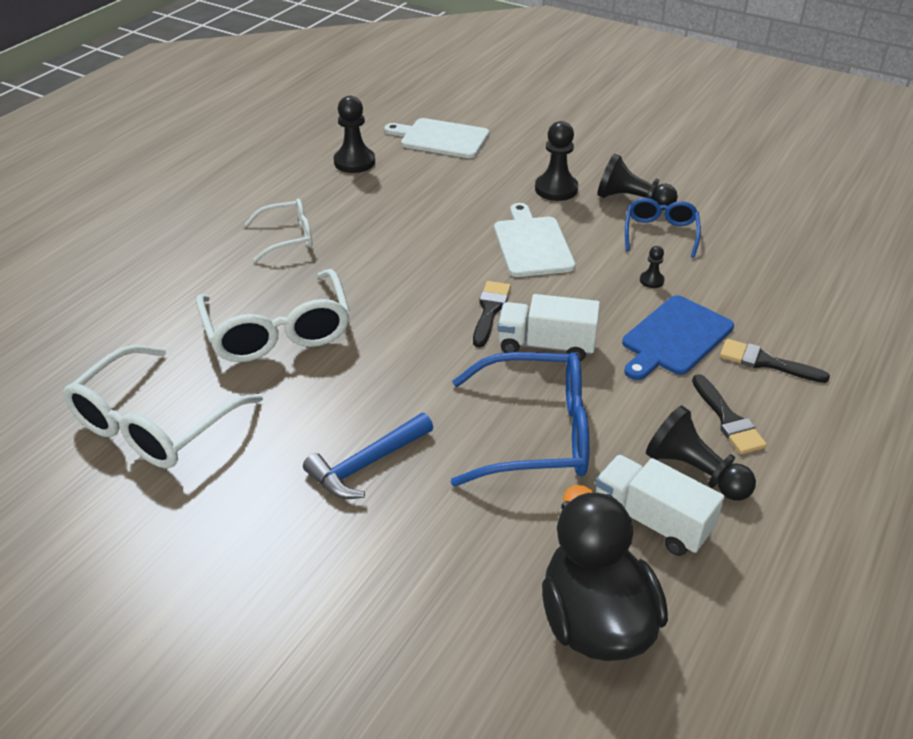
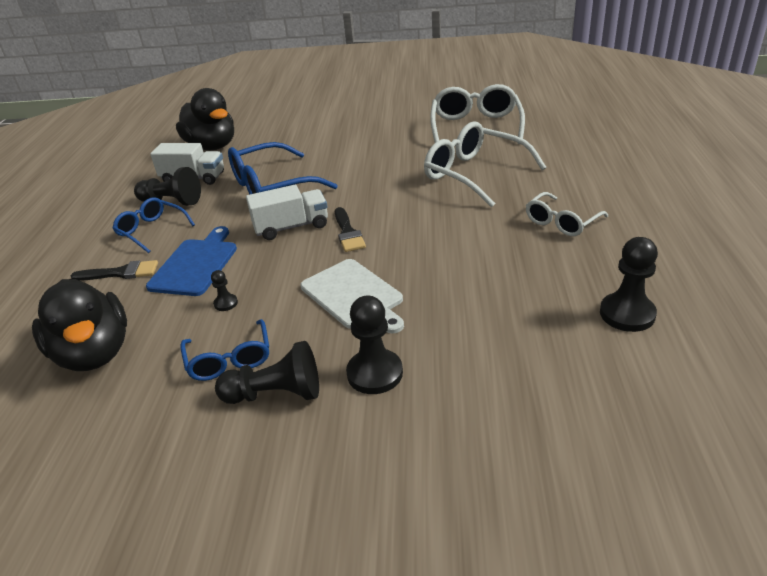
camera: 155 degrees right, 5 degrees down
blue hammer [303,413,433,499] -> none
white cutting board [384,118,489,158] -> none
black brush [692,374,767,454] -> blue glasses [112,197,195,253]
none -> black duck [32,279,127,371]

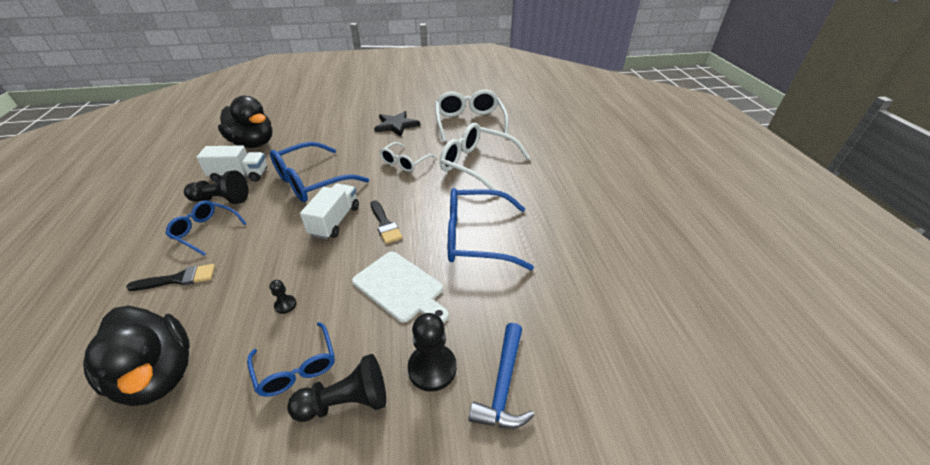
camera: 15 degrees left, 5 degrees up
blue cutting board [146,226,237,296] -> none
white truck [246,185,328,240] -> white truck turned 45 degrees counterclockwise [300,183,359,239]
white glasses [526,192,608,236] -> white glasses moved to [380,142,436,172]
black pawn [600,237,658,332] -> none
none -> black star [374,111,420,137]
none -> blue glasses [448,188,534,270]
none -> blue hammer [469,323,535,429]

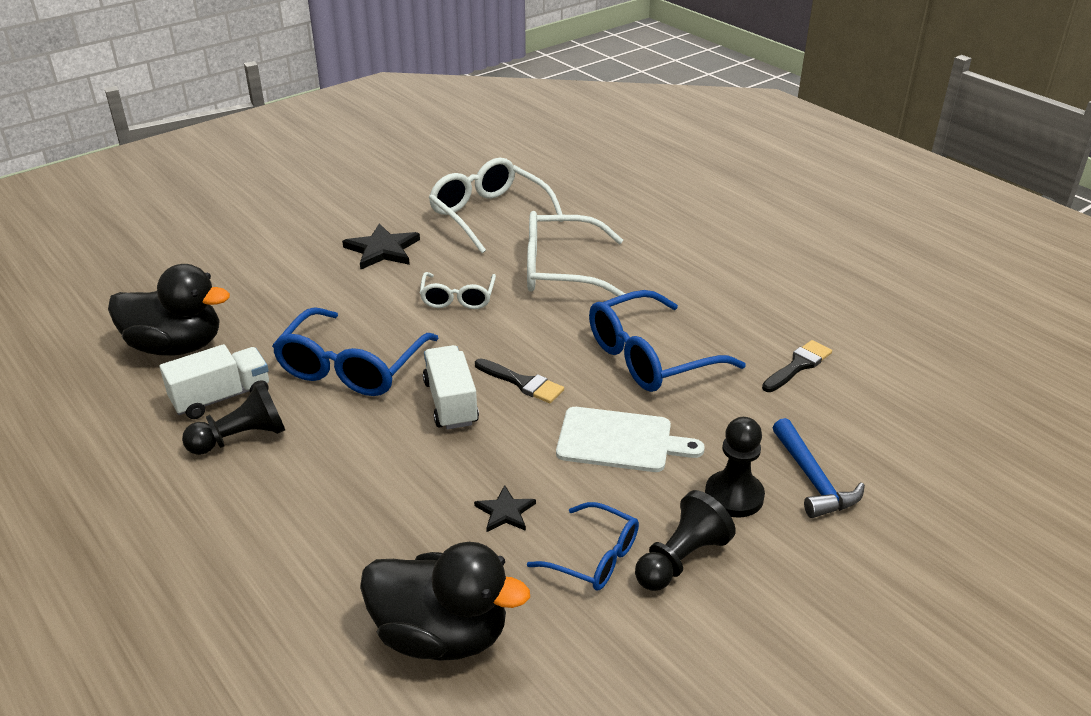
camera: 30 degrees left, 5 degrees down
black brush [126,264,215,291] -> black brush moved to [762,340,832,392]
blue glasses [165,201,247,256] -> none
black pawn [270,280,297,314] -> black star [474,485,536,532]

